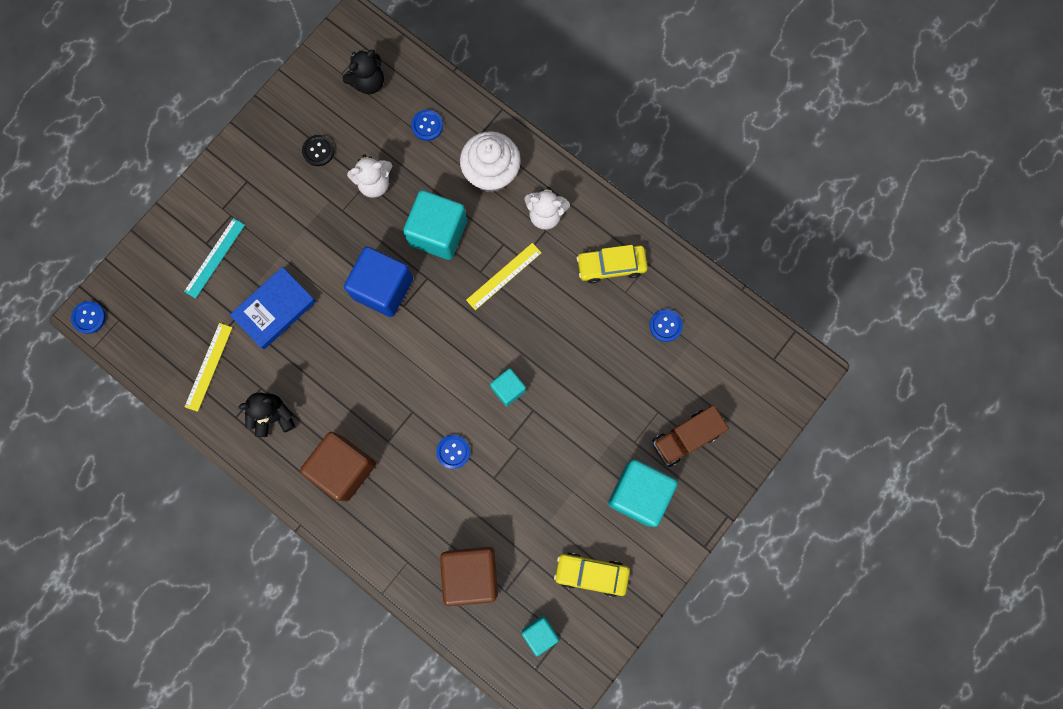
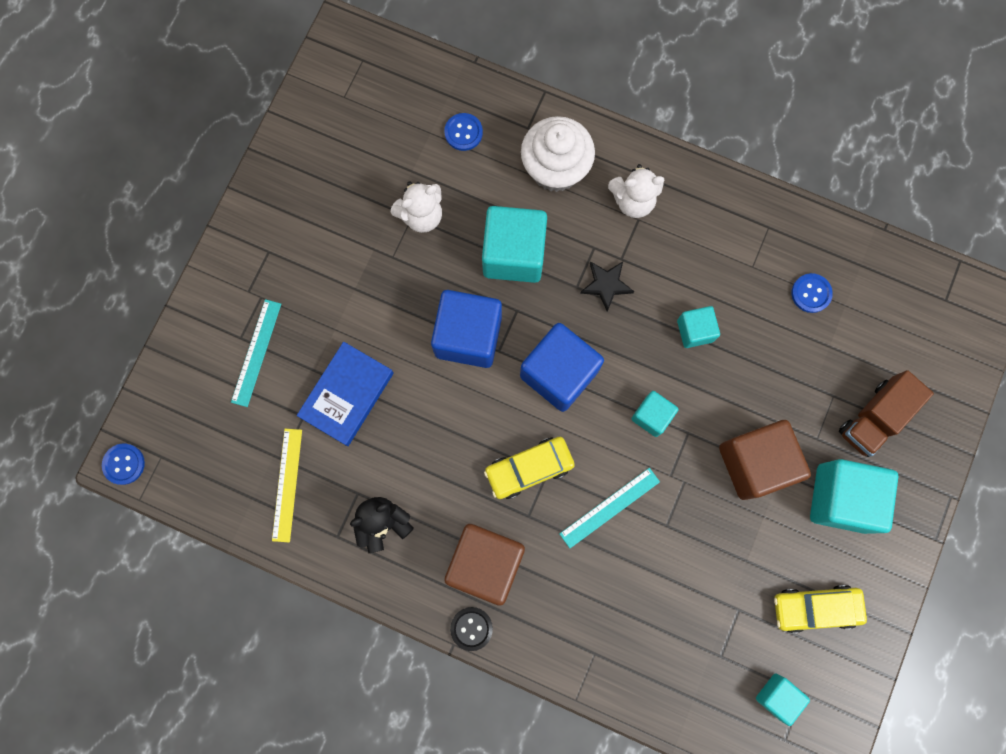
camera: 15 degrees left, 0 degrees up
black button [302,135,334,166] -> black button moved to [450,607,493,651]
black teddy bear [343,50,384,94] -> none
blue button [436,435,470,469] -> turquoise ruler [560,468,660,548]
brown cube [440,547,498,606] -> brown cube moved to [719,420,811,500]
yellow ruler [466,243,542,310] -> black star [580,261,634,312]
yellow car [577,245,648,283] -> yellow car moved to [484,437,575,499]
none -> blue cube [520,323,604,412]
none -> turquoise cube [677,306,720,348]

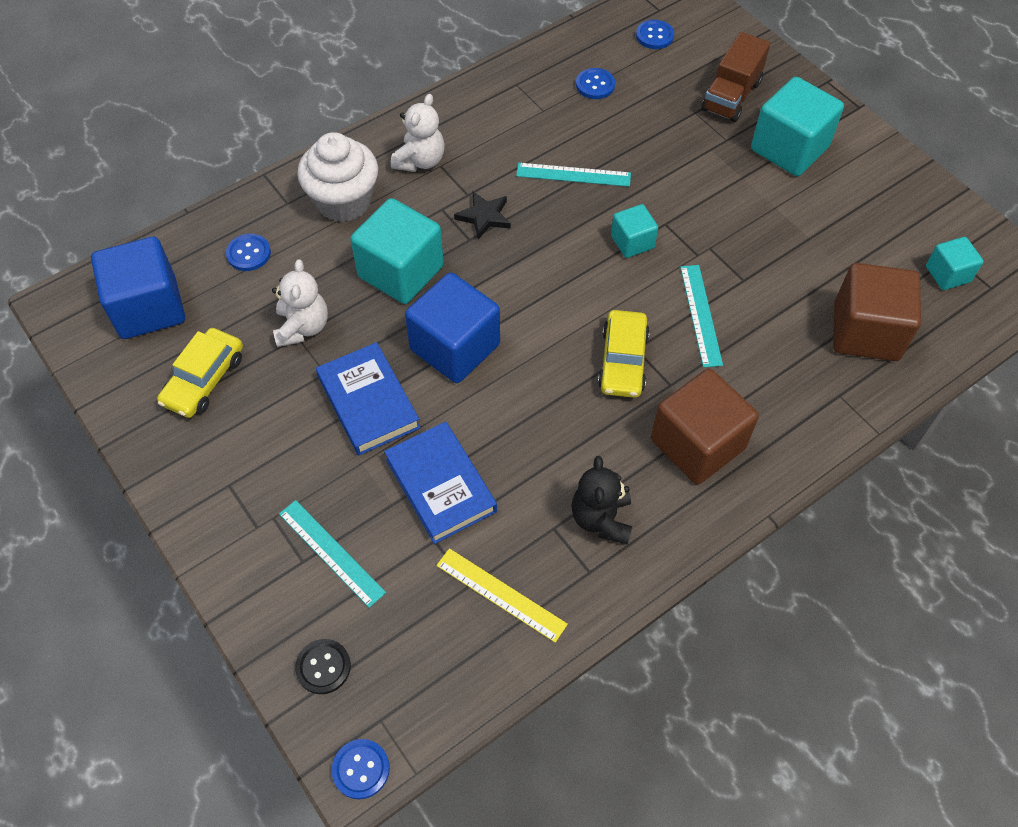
camera: 60 degrees left, 20 degrees down
black button [450,607,493,651] -> black button moved to [295,639,351,694]
blue cube [520,323,604,412] -> blue cube moved to [91,236,185,339]
turquoise cube [677,306,720,348] -> turquoise ruler [516,163,631,187]
brown cube [719,420,811,500] -> brown cube moved to [833,263,921,361]
yellow car [774,585,867,633] -> yellow car moved to [157,328,243,418]
brown truck [839,370,934,457] -> brown truck turned 45 degrees clockwise [701,32,770,122]
none -> blue book [316,342,421,456]
none -> blue button [636,20,674,49]

